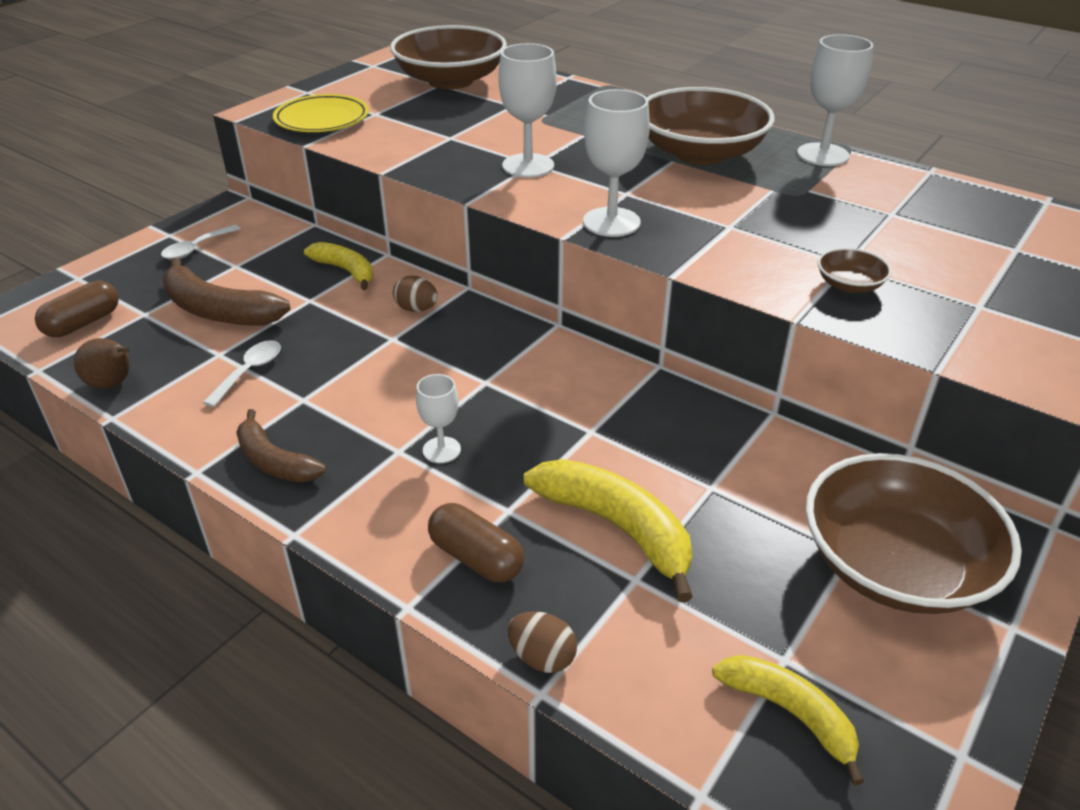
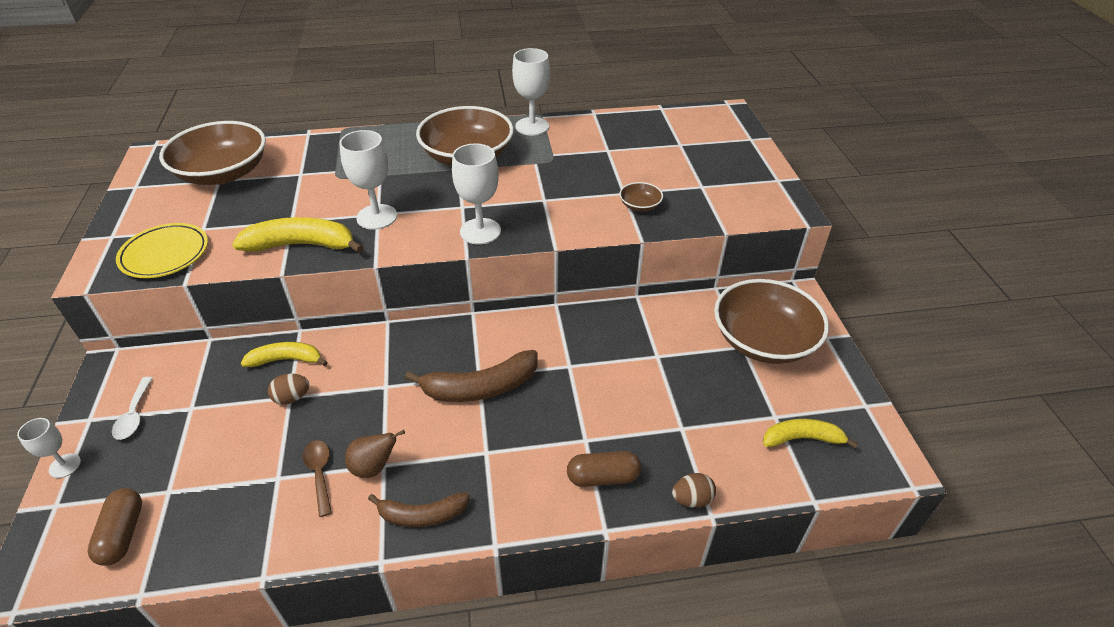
camera: 45 degrees left, 5 degrees up
brown pear [74,338,130,389] -> brown pear moved to [345,430,405,478]
brown banana [163,258,291,325] -> brown banana moved to [405,350,538,402]
white spoon [203,340,281,407] -> brown spoon [303,440,332,517]
brown egg [393,276,438,312] -> brown egg moved to [268,374,309,405]
white goblet [416,374,461,463] -> white goblet moved to [17,418,81,478]
yellow banana [524,459,693,602] -> yellow banana moved to [232,217,364,253]

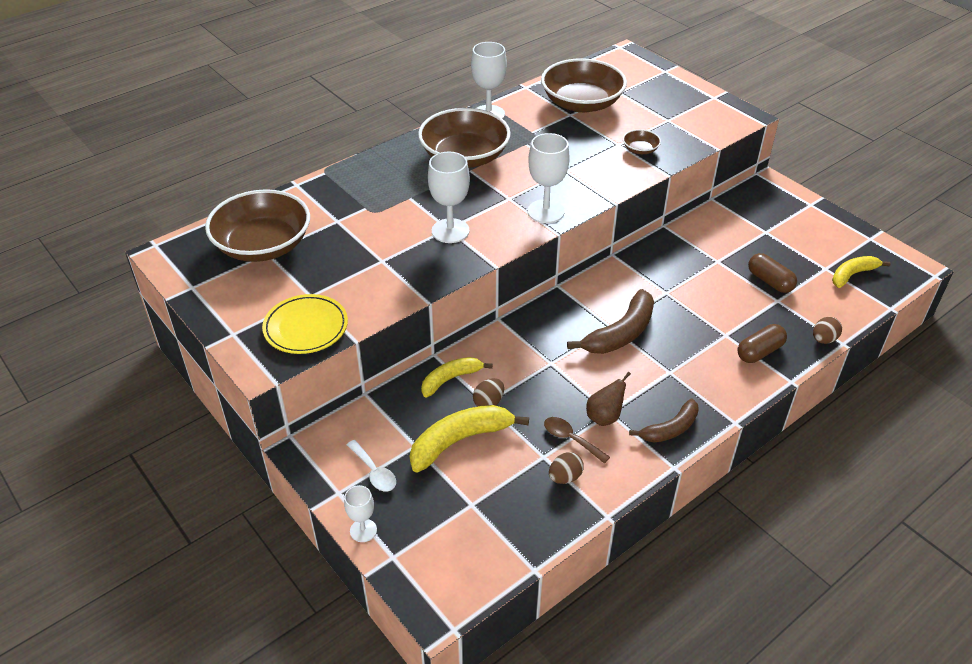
camera: 30 degrees left, 0 degrees up
brown capsule [88,488,142,566] -> brown capsule moved to [748,253,797,293]
yellow banana [232,217,364,253] -> yellow banana moved to [410,405,529,472]
brown bowl [714,279,829,364] -> brown bowl moved to [541,58,627,113]
none -> brown egg [549,452,584,484]

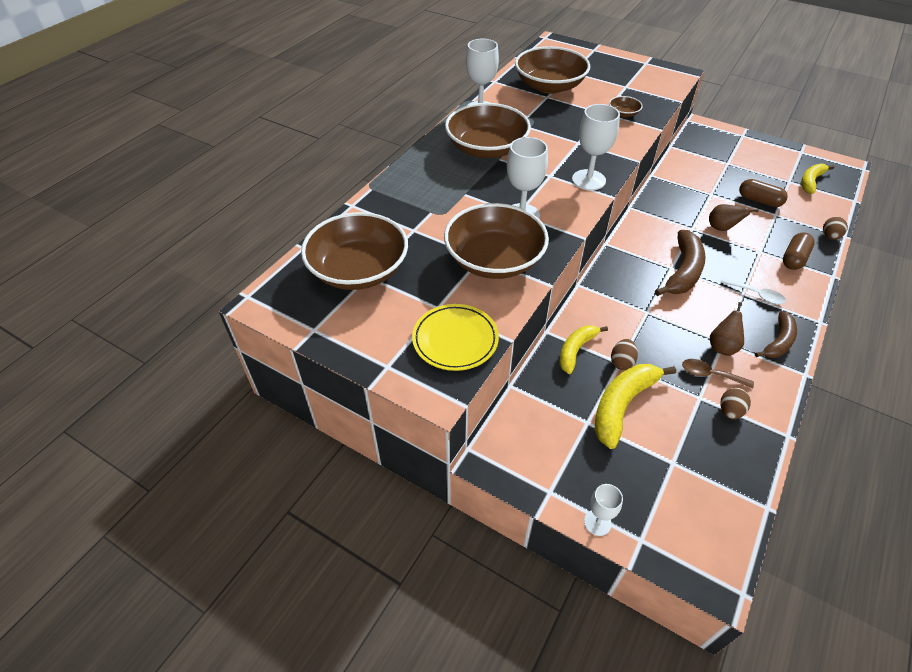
camera: 20 degrees left, 5 degrees up
white spoon [347,440,396,491] -> white spoon moved to [721,277,786,304]
none -> brown bowl [444,203,549,279]
none -> brown pear [709,204,758,231]

